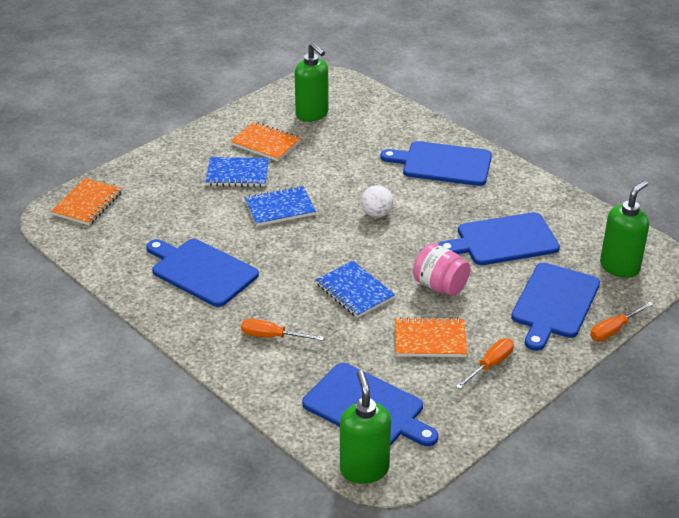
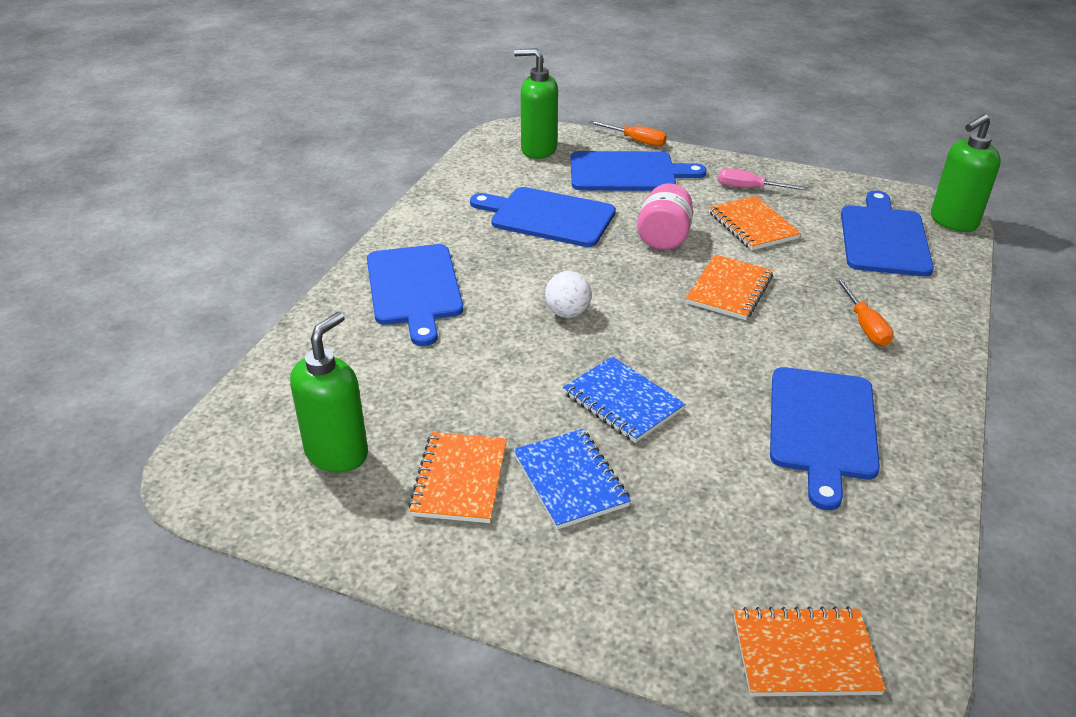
camera: 115 degrees left, 0 degrees up
blue notebook [316,261,395,318] -> orange notebook [686,255,773,320]
blue cutting board [438,212,560,265] -> blue cutting board turned 150 degrees clockwise [470,187,616,247]
orange screwdriver [456,338,514,389] -> pink screwdriver [718,168,809,191]

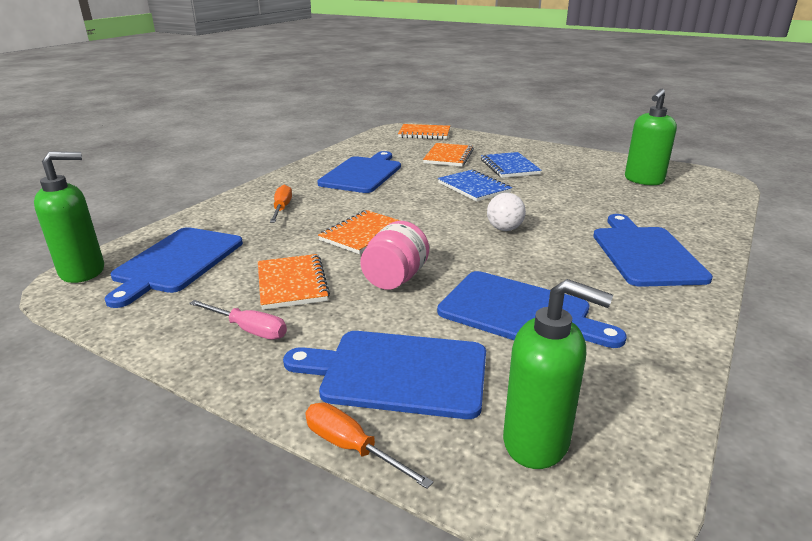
camera: 170 degrees left, 10 degrees down
orange notebook [408,432,507,523] -> orange notebook moved to [423,143,474,166]

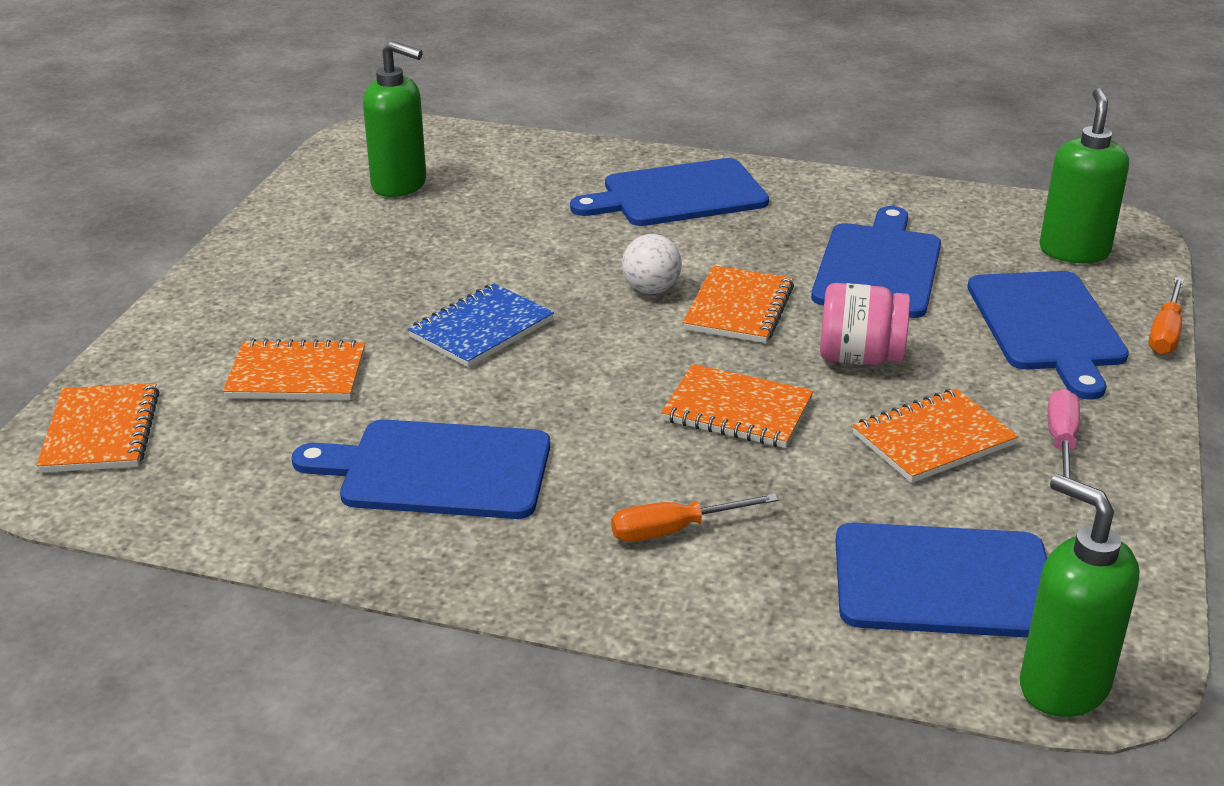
camera: 105 degrees left, 5 degrees up
blue notebook [481,152,542,178] -> none
none -> orange notebook [683,265,794,343]

